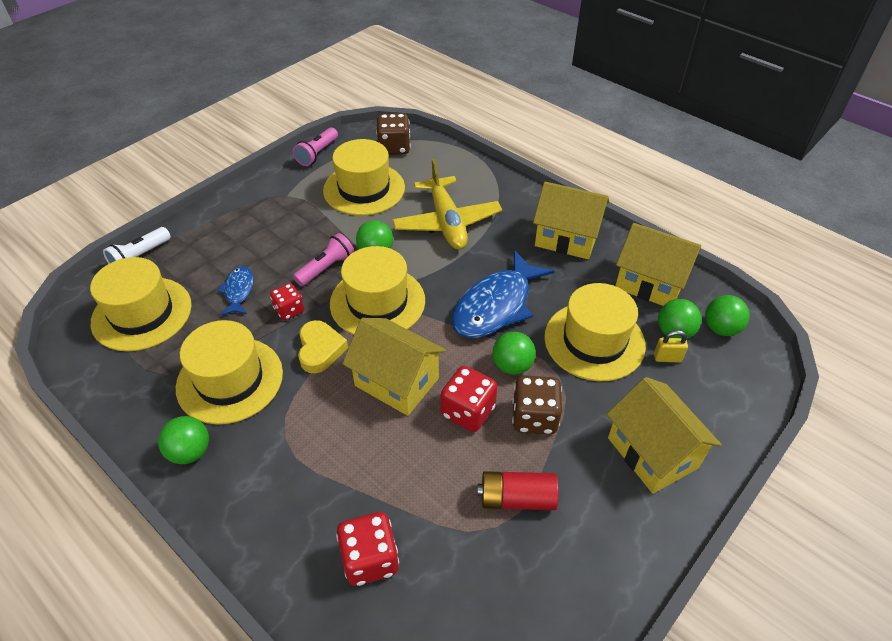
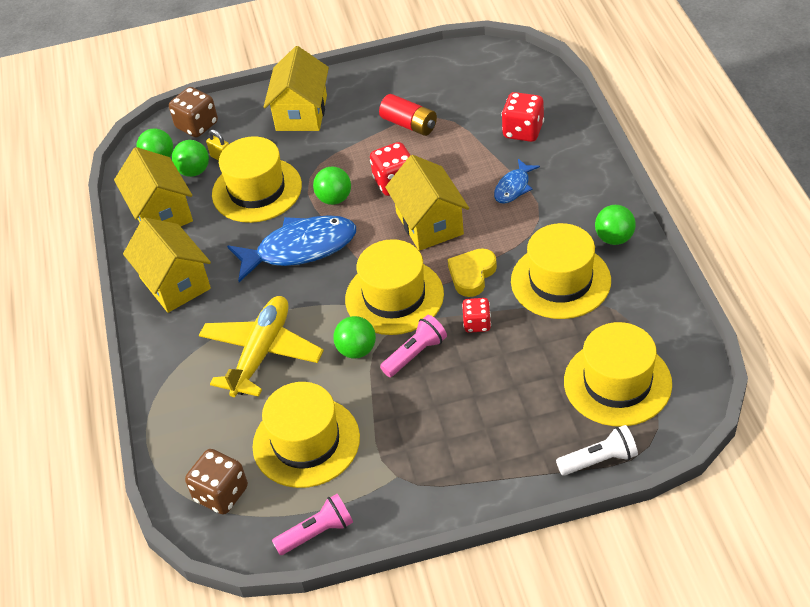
camera: 140 degrees left, 0 degrees up
blue fish [217,266,254,315] -> blue fish moved to [494,159,540,204]
pink flashlight [293,233,354,286] -> pink flashlight turned 150 degrees clockwise [380,315,447,377]
brown dice [512,375,562,434] -> brown dice moved to [169,87,218,137]

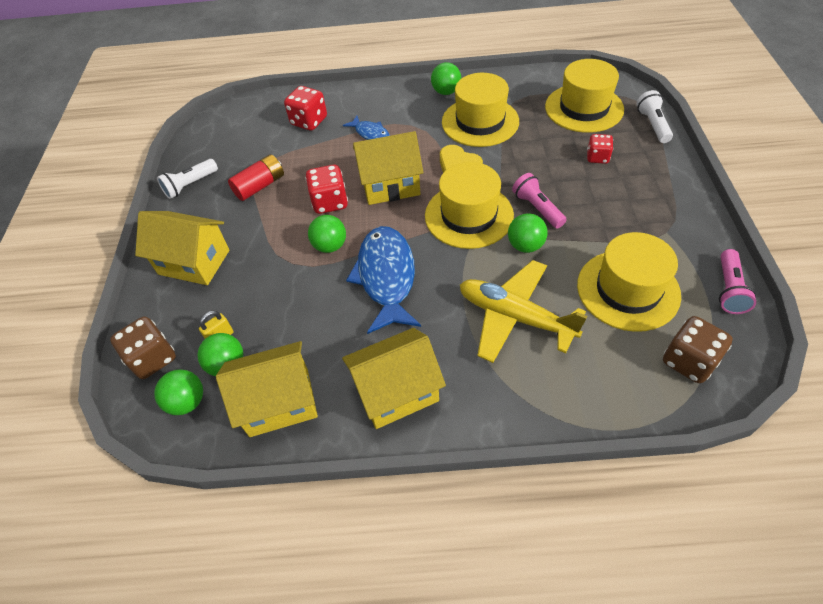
camera: 80 degrees left, 5 degrees up
yellow hat [212,136,302,223] -> none
pink flashlight [272,494,353,555] -> pink flashlight turned 150 degrees counterclockwise [719,249,757,314]
red dice [462,298,491,333] -> red dice moved to [587,134,613,164]
none -> white flashlight [157,159,218,199]

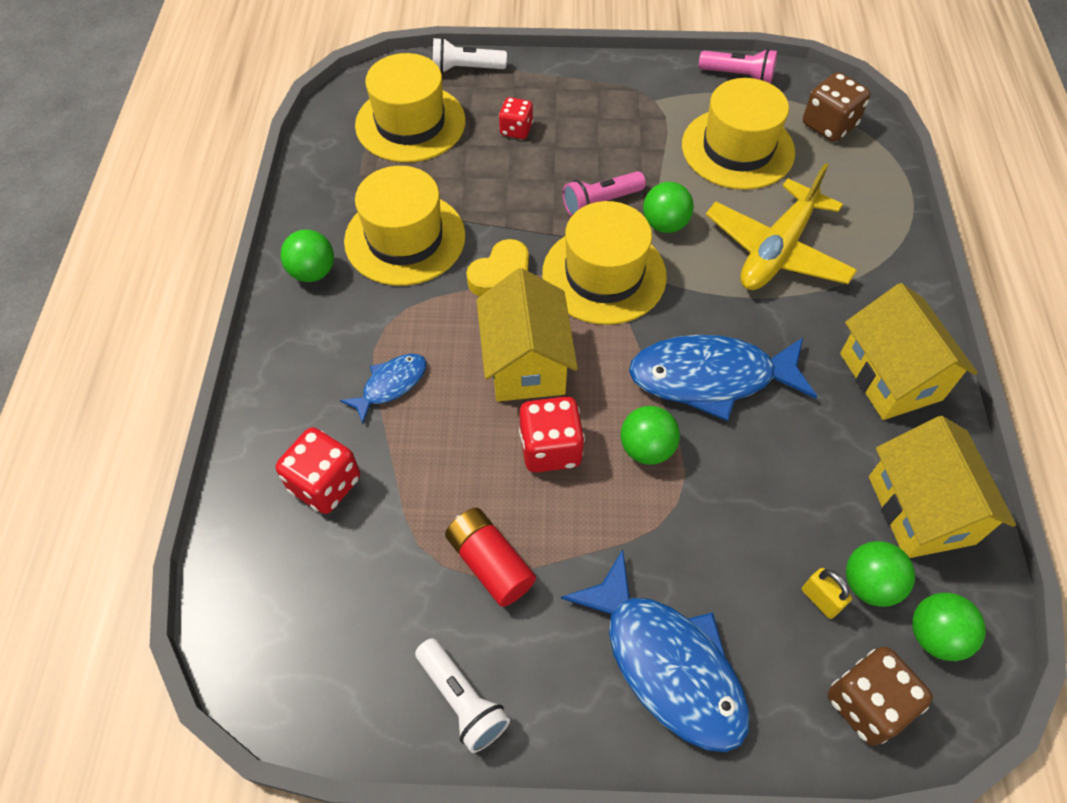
camera: 90 degrees left, 5 degrees up
yellow house [135,211,229,285] -> blue fish [561,549,750,752]

